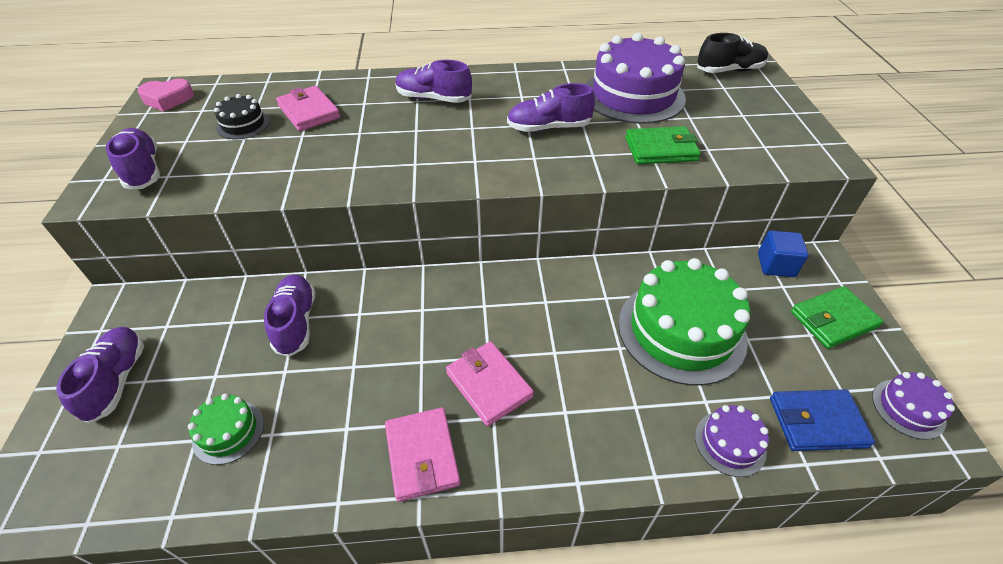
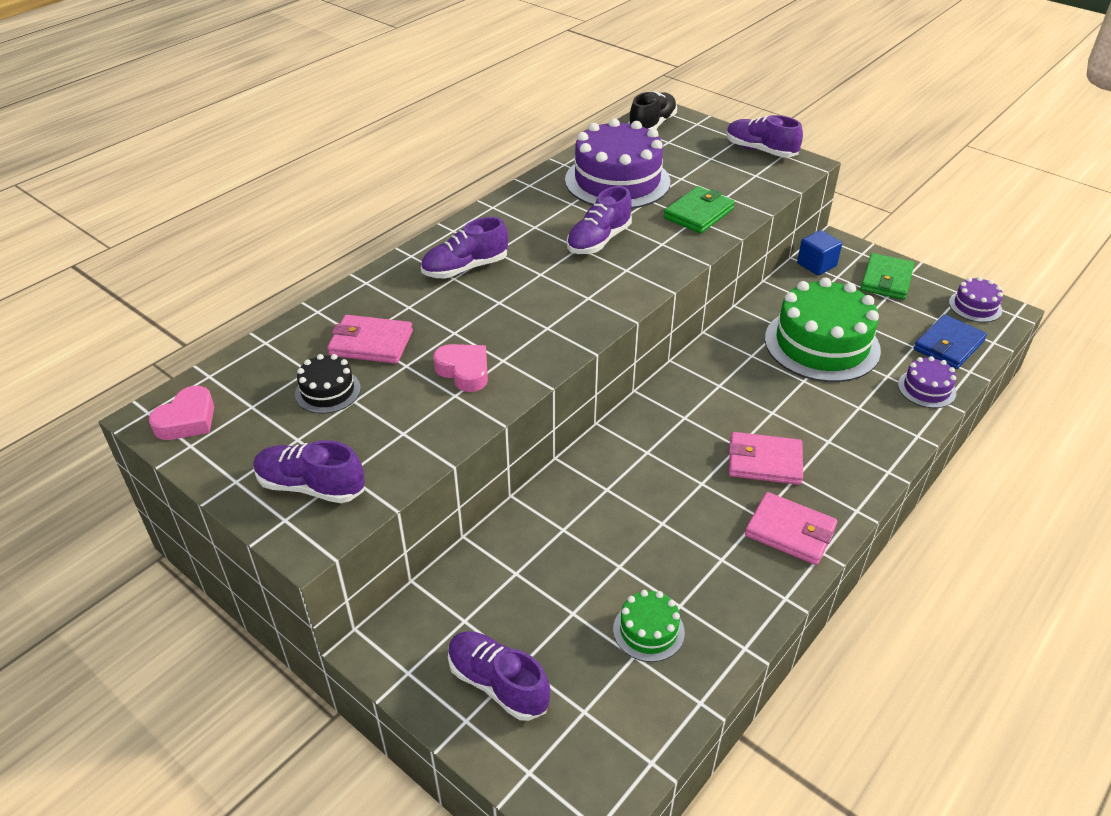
camera: 45 degrees left, 5 degrees down
purple shoe [264,275,315,357] -> purple shoe moved to [726,115,803,157]
none -> pink heart [433,344,488,392]

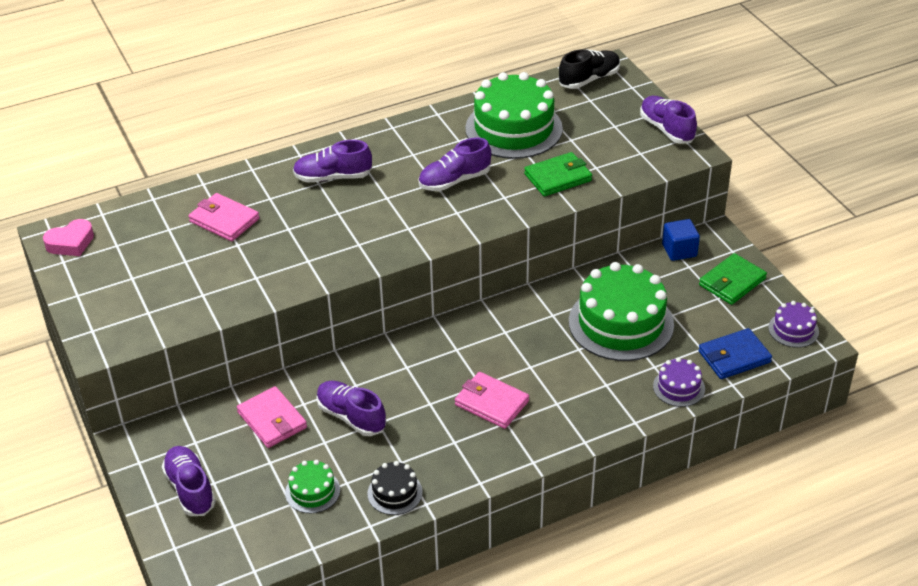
camera: 25 degrees right, 0 degrees up
purple shoe [253,440,365,503] -> purple shoe moved to [316,381,386,436]
black cake [295,354,361,414] -> black cake moved to [367,461,423,515]
pink heart [433,344,488,392] -> none
purple cake [565,118,670,209] -> green cake [465,72,563,159]
pink wallet [745,492,837,565] -> pink wallet moved to [237,386,307,448]

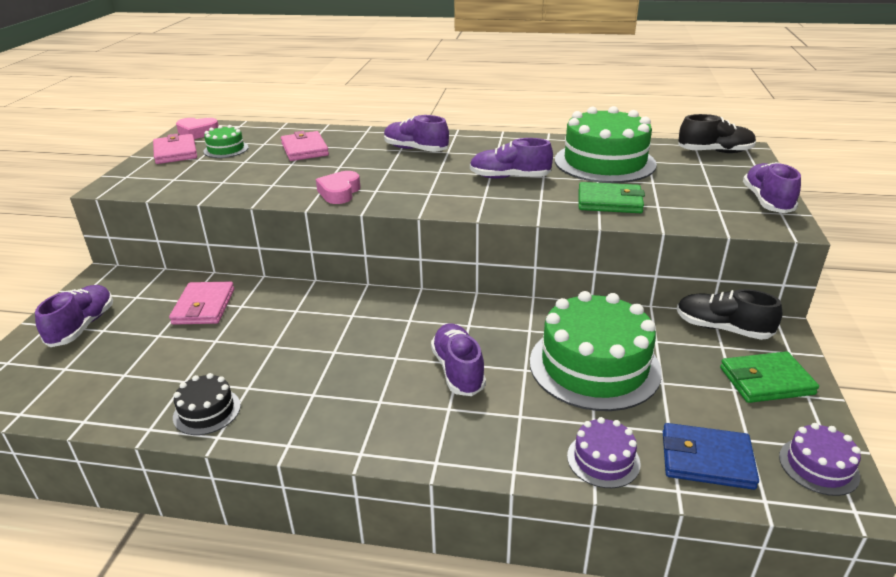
camera: 35 degrees right, 10 degrees down
green cake [285,460,340,513] -> green cake moved to [203,125,249,158]
purple shoe [316,381,386,436] -> purple shoe moved to [431,324,486,396]
pink wallet [455,372,529,429] -> pink wallet moved to [153,134,197,164]
blue cube [662,219,700,261] -> black shoe [677,289,782,340]
none -> pink heart [316,171,360,204]

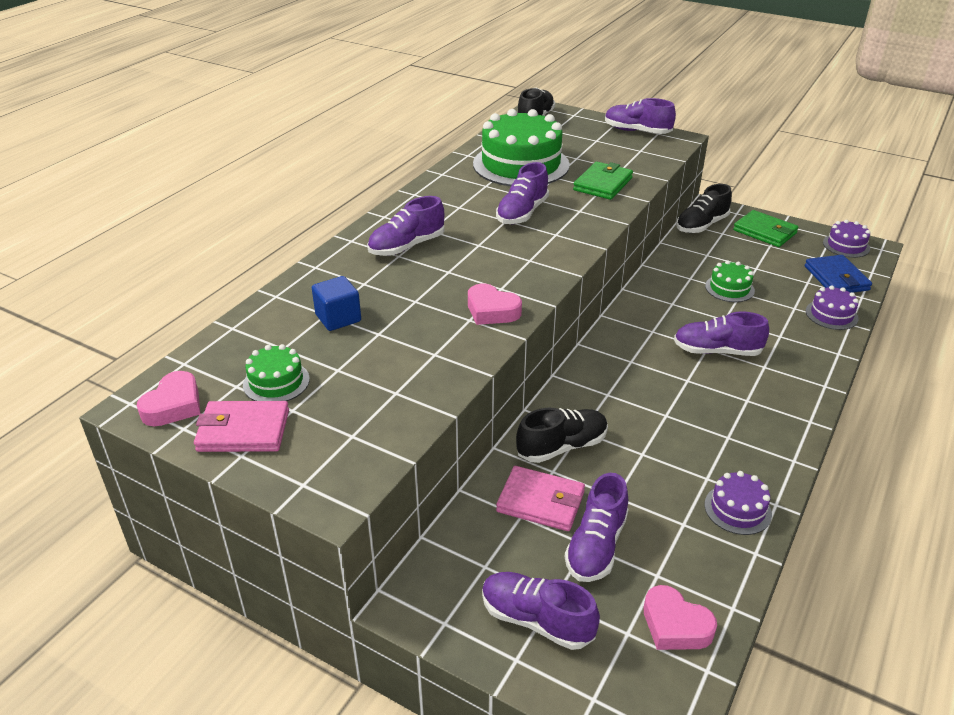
camera: 70 degrees left, 5 degrees up
black cake [173,373,241,435] -> purple cake [704,471,772,535]
pink wallet [281,131,329,161] -> blue cube [312,276,361,331]
green cake [530,291,662,411] -> green cake [705,260,755,302], size x0.47
blue wallet [663,423,759,490] -> blue wallet turned 45 degrees counterclockwise [805,255,872,293]
green wallet [720,351,819,403] -> green wallet turned 60 degrees counterclockwise [733,210,799,247]
none -> black shoe [516,408,608,463]
none -> purple shoe [565,473,628,582]
none -> pink heart [643,585,717,650]

